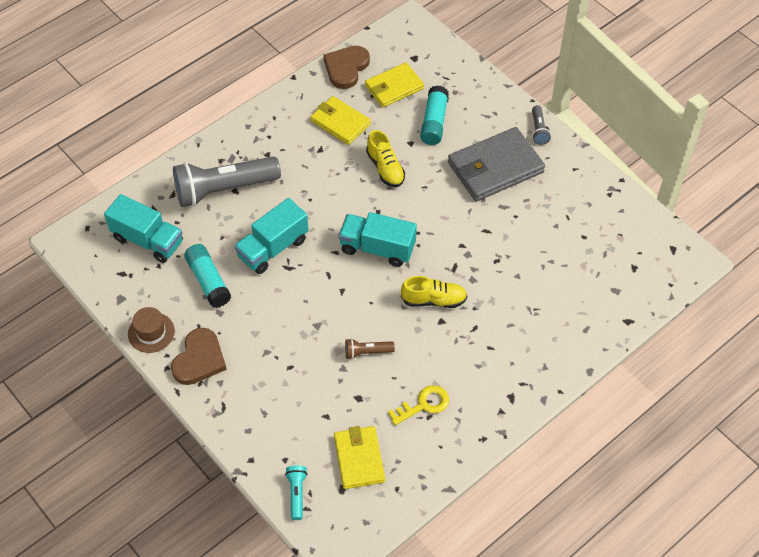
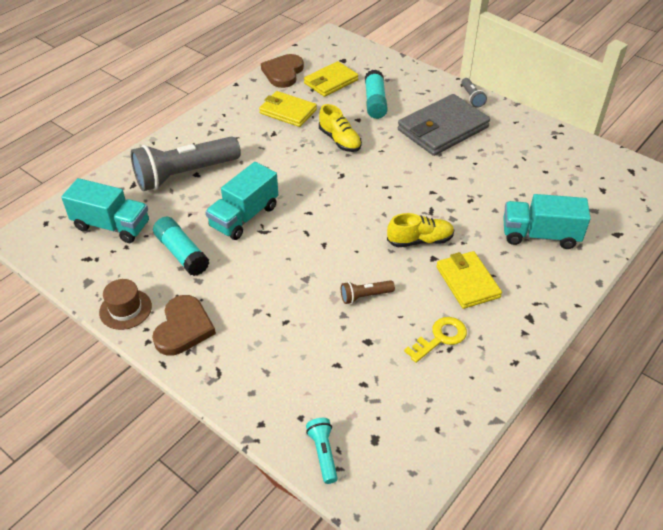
camera: 10 degrees left, 10 degrees down
yellow wallet [334,426,385,489] -> yellow wallet moved to [436,251,502,309]
turquoise truck [339,212,417,267] -> turquoise truck moved to [503,194,591,249]

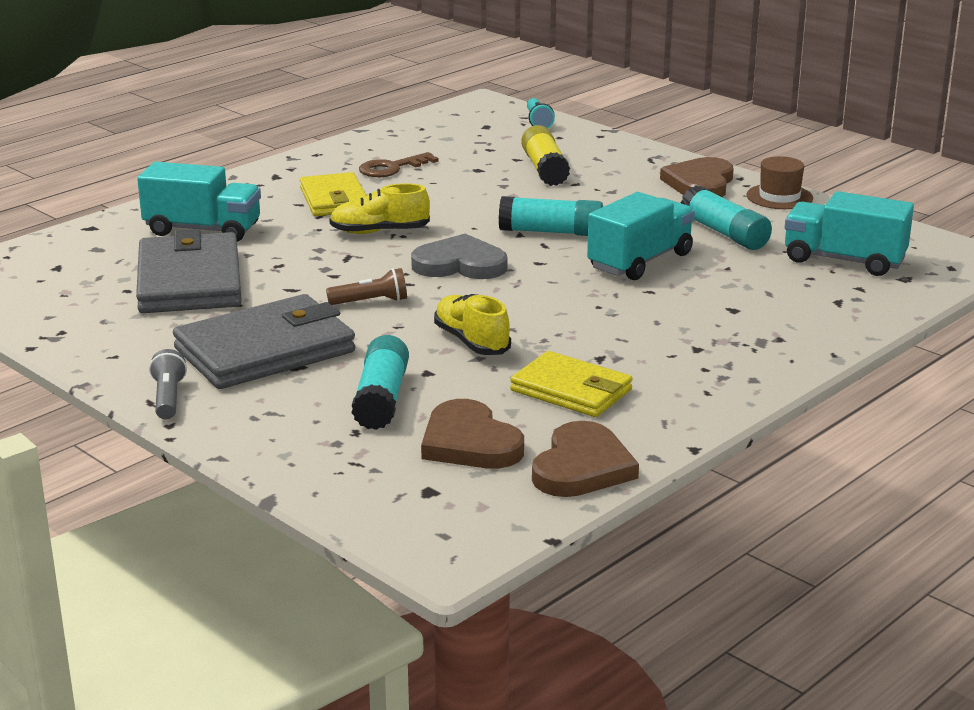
camera: 175 degrees left, 20 degrees down
grey flashlight [131,136,241,191] -> none
yellow wallet [304,61,359,97] -> brown heart [421,399,524,469]
brown flashlight [341,280,395,304] -> brown flashlight moved to [326,268,407,305]
yellow key [404,317,467,363] -> brown key [359,152,439,177]
none -> grey wallet [136,229,242,313]
none -> grey heart [411,234,508,279]
none -> turquoise glue stick [499,196,603,236]
none -> yellow glue stick [521,125,570,186]

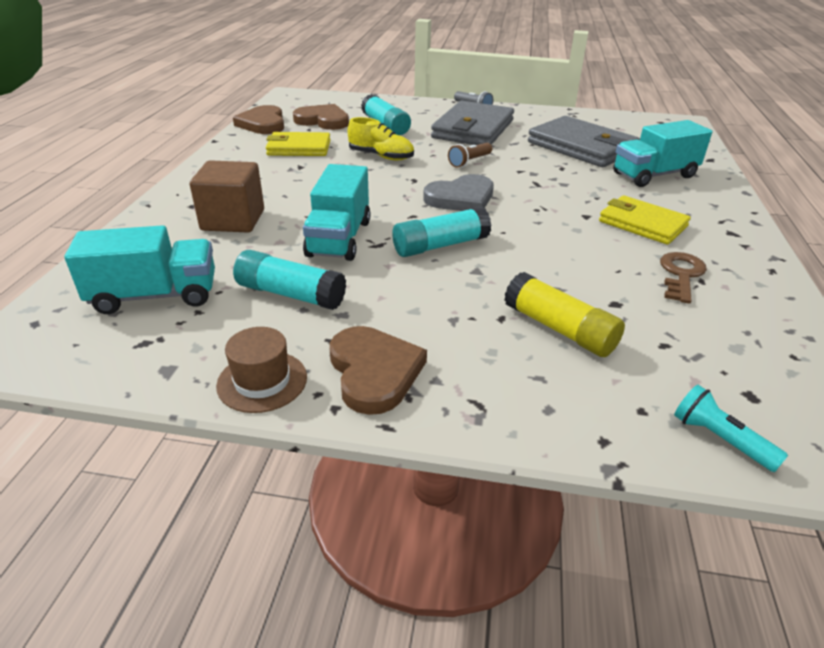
camera: 145 degrees right, 10 degrees up
yellow shoe [329,183,430,234] -> none
none -> brown cube [190,160,264,232]

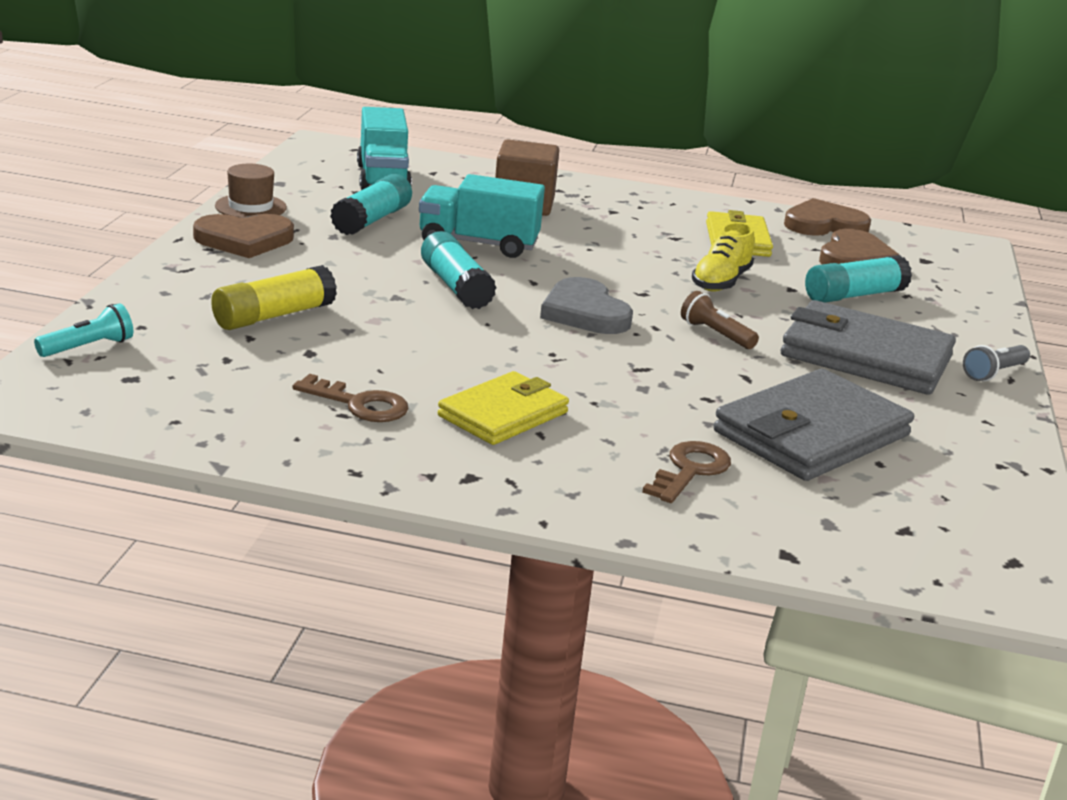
camera: 90 degrees right, 10 degrees down
turquoise truck [613,120,712,187] -> brown key [642,441,731,503]

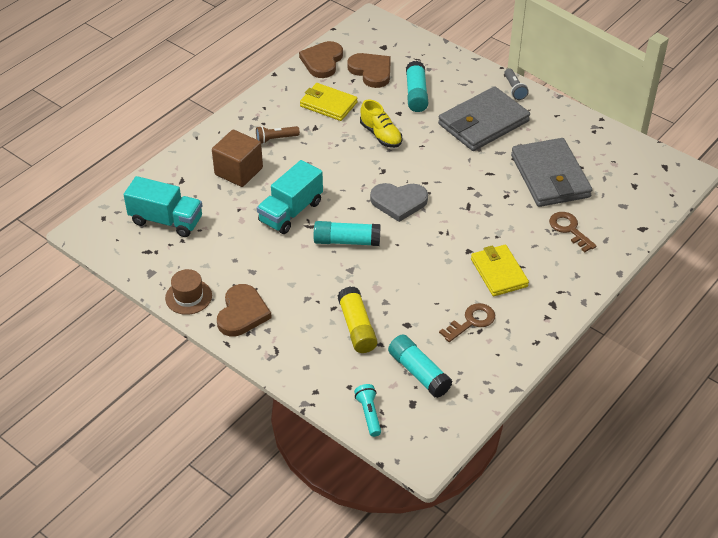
camera: 60 degrees left, 20 degrees up
turquoise glue stick [330,174,412,235] -> turquoise glue stick moved to [388,334,453,398]
brown flashlight [681,291,759,349] -> brown flashlight moved to [256,126,300,144]

